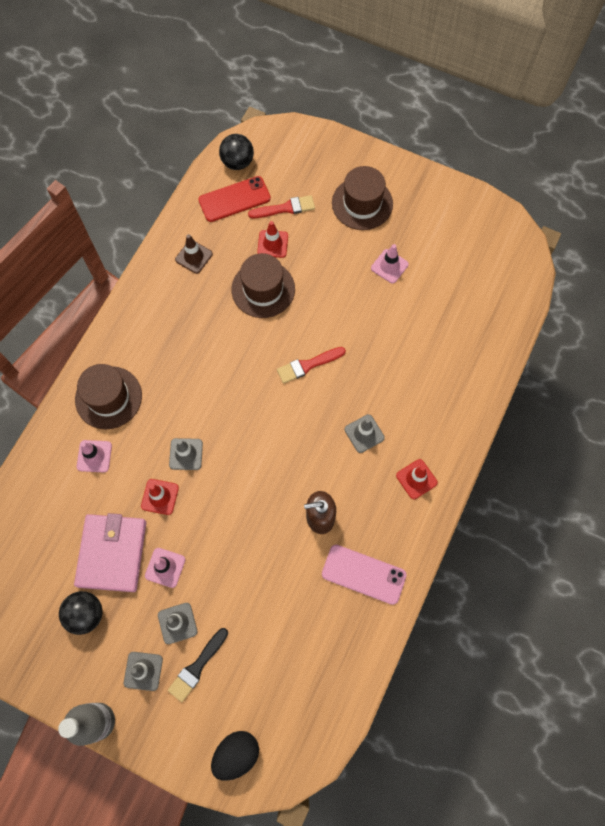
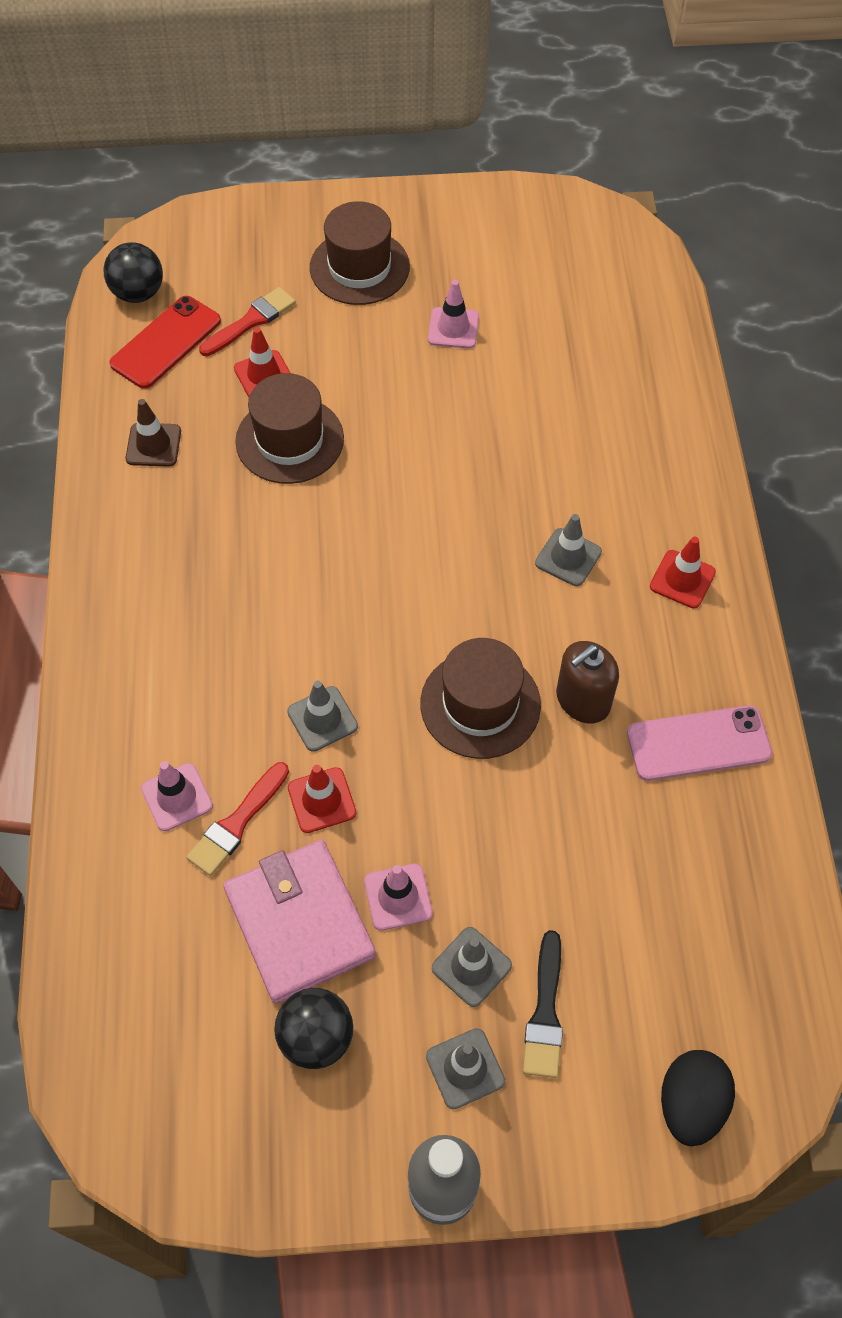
camera: 30 degrees left, 10 degrees down
brown hat [75,364,142,429] -> brown hat moved to [420,638,541,759]
red brush [277,347,346,383] -> red brush moved to [186,762,289,876]

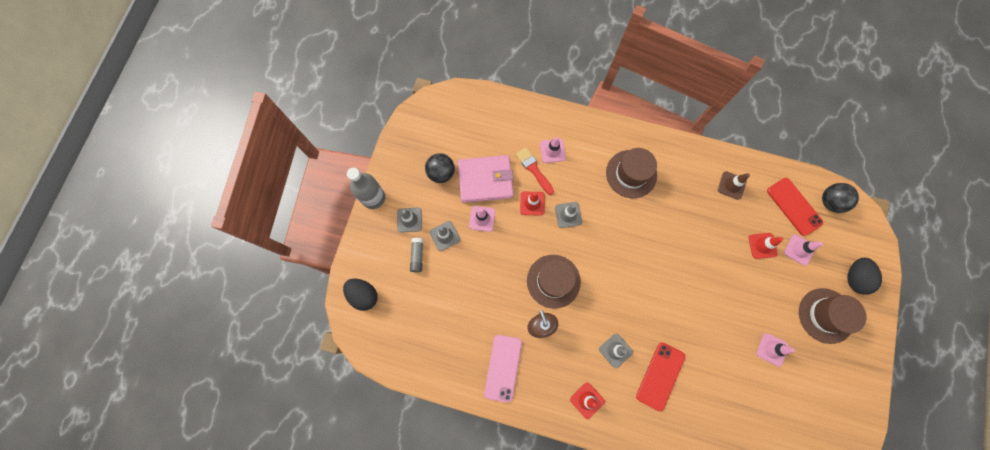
camera: 110 degrees right, 15 degrees up
red brush [199,287,296,356] -> pink traffic cone [784,235,823,266]
brown hat [235,373,344,484] -> brown hat moved to [606,148,657,198]
black brush [523,930,563,1078] -> grey glue stick [410,238,423,272]
none -> red phone [636,343,685,411]
none -> black egg [847,258,882,295]

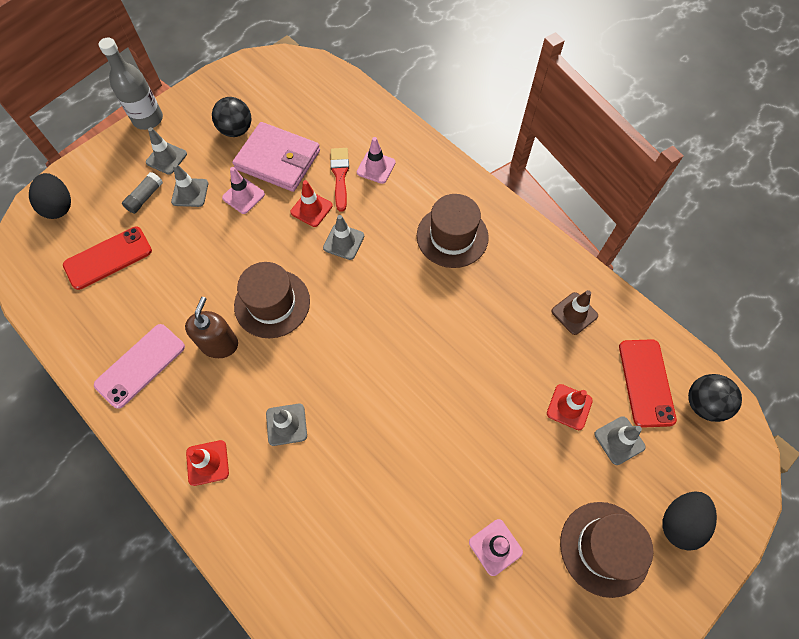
camera: 30 degrees right, 10 degrees down
red phone [636,343,685,411] -> red phone moved to [63,227,152,290]
pink traffic cone [784,235,823,266] -> grey traffic cone [594,416,646,465]

